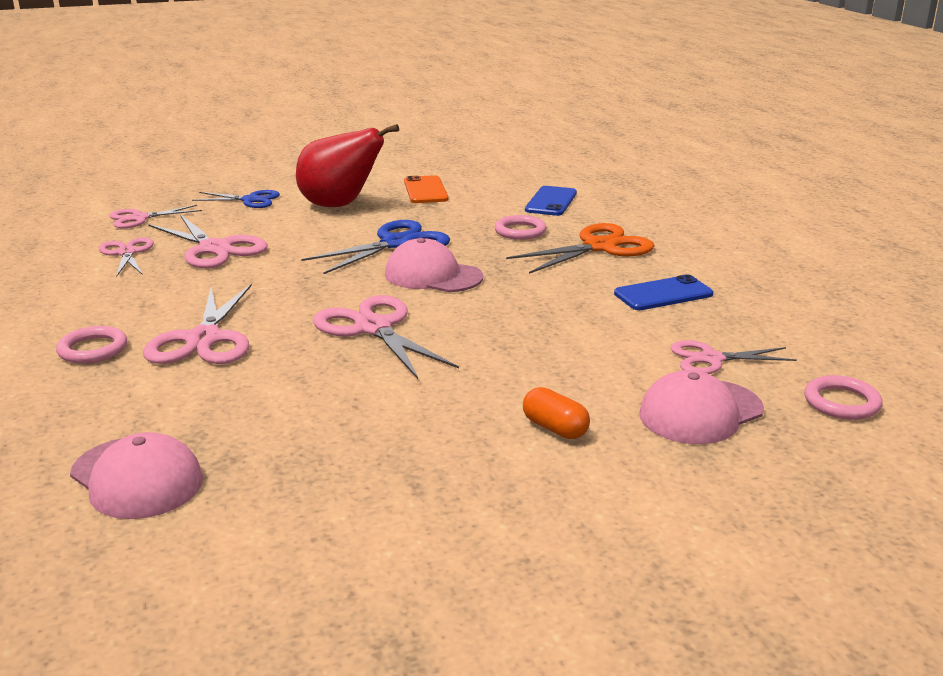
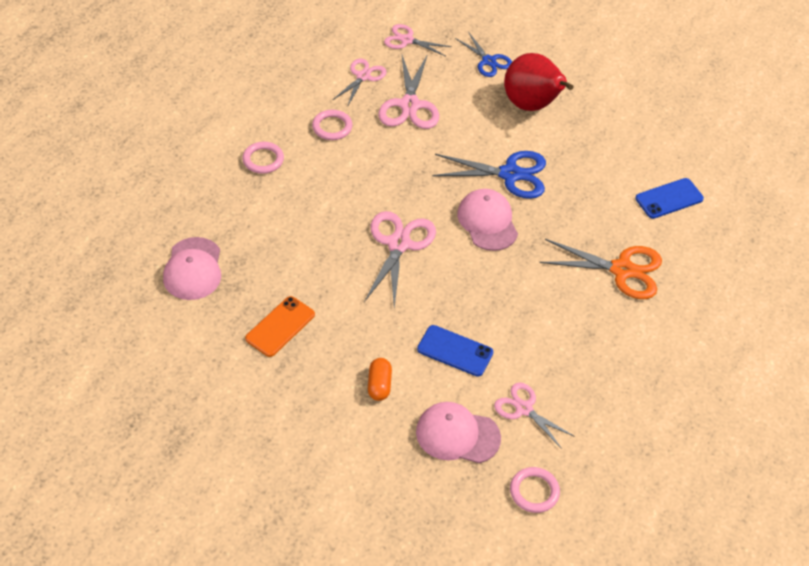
camera: 45 degrees right, 25 degrees up
pink scissors [143,284,252,364] -> none
orange phone [404,175,448,203] -> orange phone moved to [245,296,315,357]
pink ring [494,215,547,240] -> pink ring moved to [312,110,352,140]
blue phone [614,274,713,310] -> blue phone moved to [417,325,493,377]

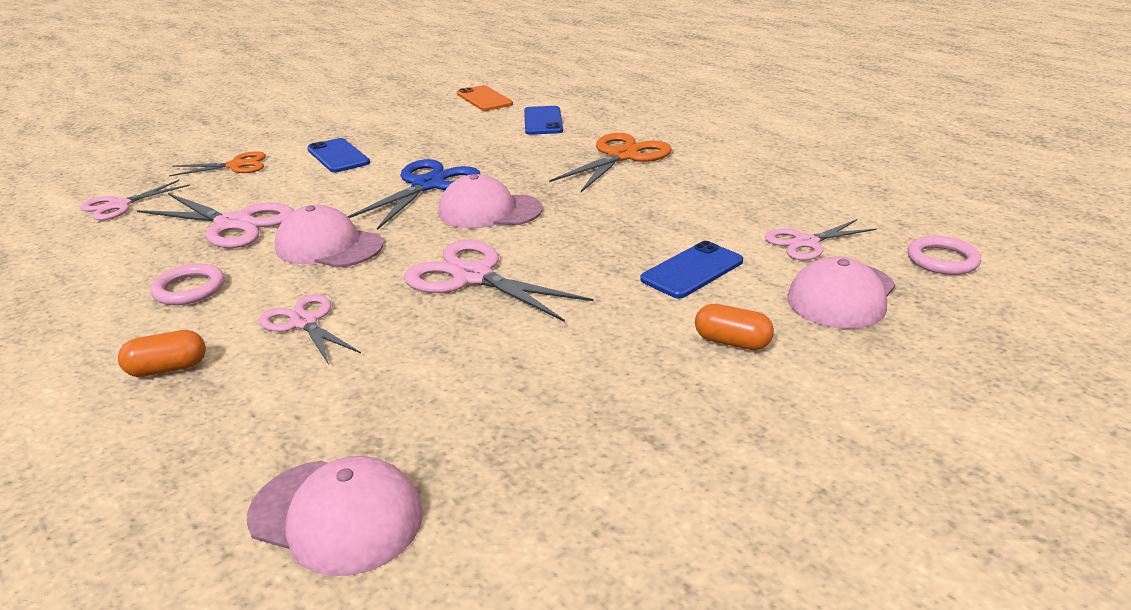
camera: 65 degrees left, 20 degrees down
pink ring [242,142,284,174] -> orange capsule [118,330,206,377]
orange phone [245,296,315,357] -> orange phone moved to [457,85,513,111]
pink scissors [333,59,387,105] -> pink scissors moved to [259,294,361,365]
blue scissors [455,32,512,77] -> orange scissors [169,151,266,176]
red pear [504,53,574,111] -> blue phone [307,138,370,172]
none -> pink cap [275,205,383,268]

